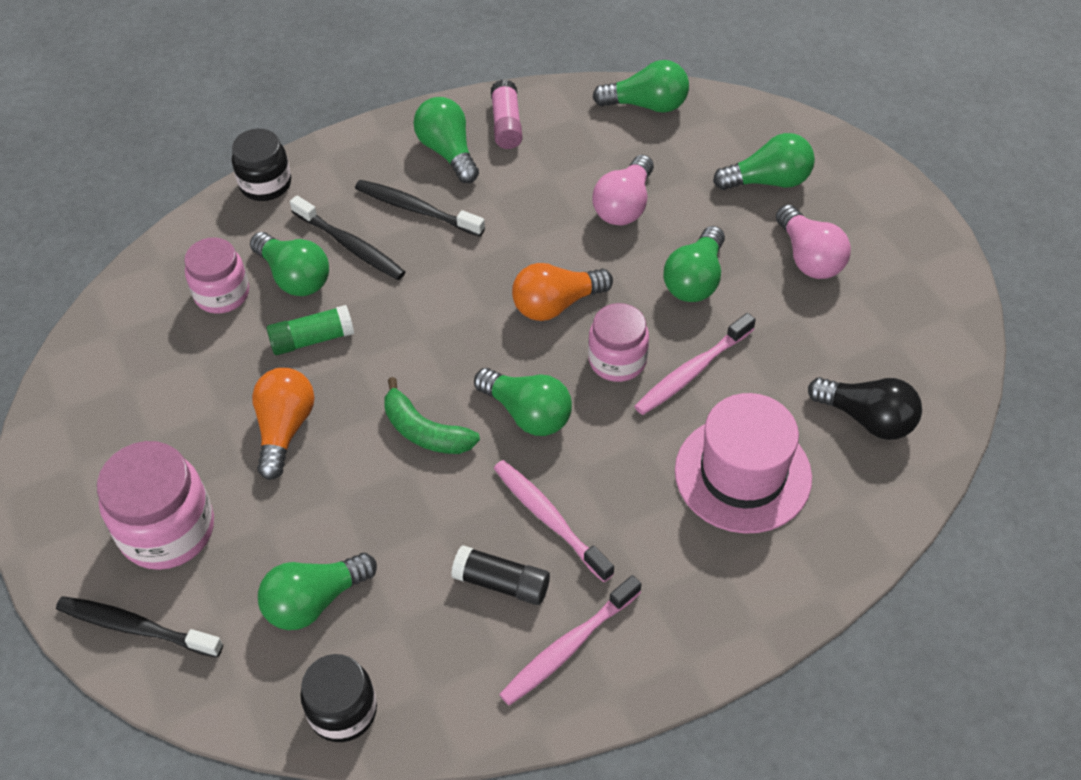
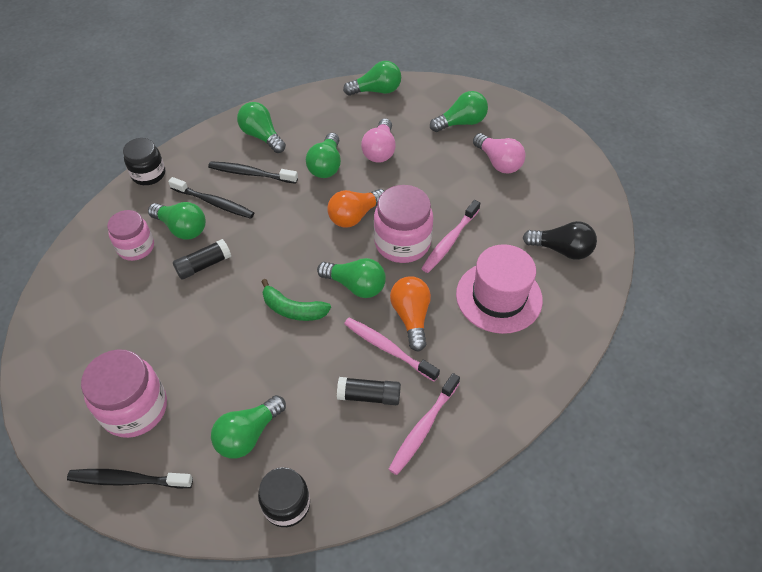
camera: 15 degrees left, 0 degrees up
orange light bulb [252,368,315,480] -> orange light bulb moved to [390,276,431,351]
green glue stick [266,305,354,355] -> black glue stick [173,239,231,280]
pink glue stick [491,79,523,149] -> none
pink jar [588,303,649,382] -> pink jar [374,185,433,263], size x1.53
green light bulb [664,226,725,302] -> green light bulb moved to [306,133,341,178]

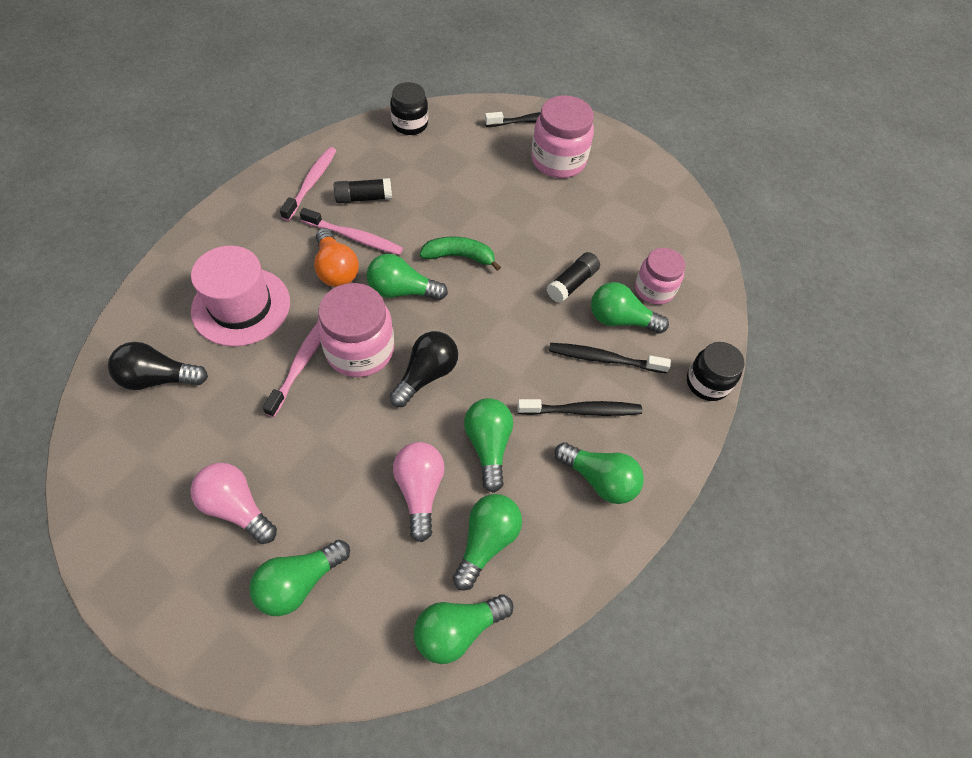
camera: 160 degrees right, 5 degrees up
green light bulb [211,395,286,459] -> green light bulb moved to [453,494,522,591]
orange light bulb [327,189,384,227] -> black light bulb [389,331,458,407]

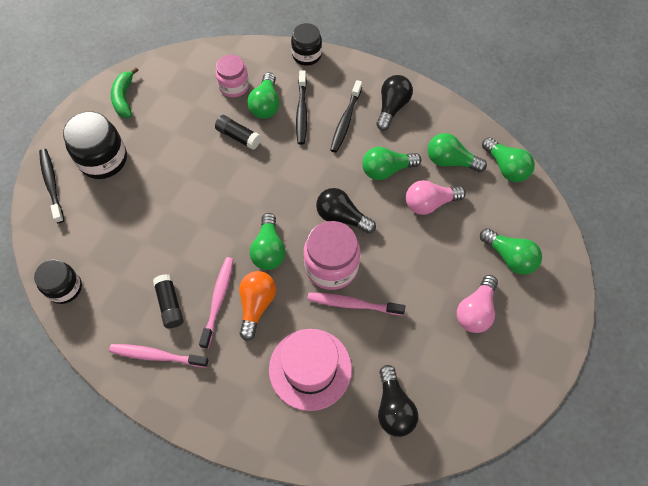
camera: 95 degrees left, 5 degrees up
orange light bulb [314,228,359,287] -> orange light bulb turned 45 degrees counterclockwise [239,271,276,341]
green banana [420,236,501,271] -> green banana moved to [111,67,138,118]
black toothbrush [517,399,642,416] -> black toothbrush turned 150 degrees counterclockwise [330,80,362,153]
pink jar [531,95,594,178] -> black jar [63,111,127,179]
green light bulb [555,442,644,504] -> black light bulb [376,75,413,131]

